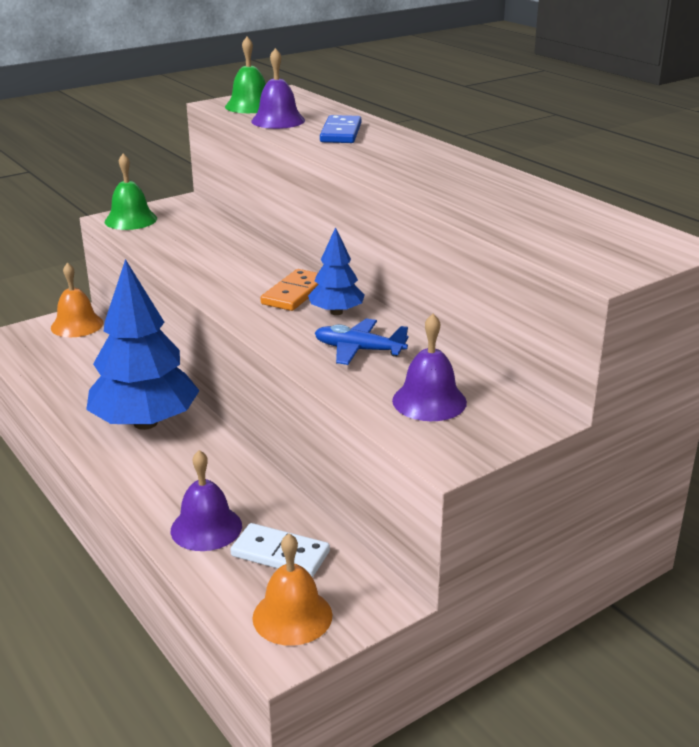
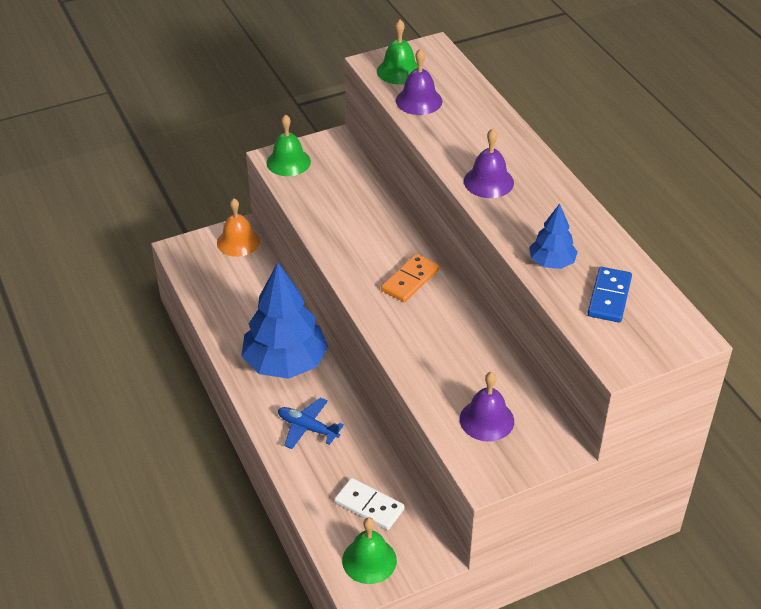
camera: 10 degrees right, 15 degrees up
purple bell [171,450,242,551] -> purple bell moved to [464,129,514,198]
orange bell [252,533,332,646] -> green bell [342,517,397,584]
blue tree [308,227,365,315] -> blue tree moved to [529,203,578,269]
blue plane [315,318,409,365] -> blue plane moved to [278,398,344,449]
blue domino [320,115,361,143] -> blue domino moved to [587,267,632,323]

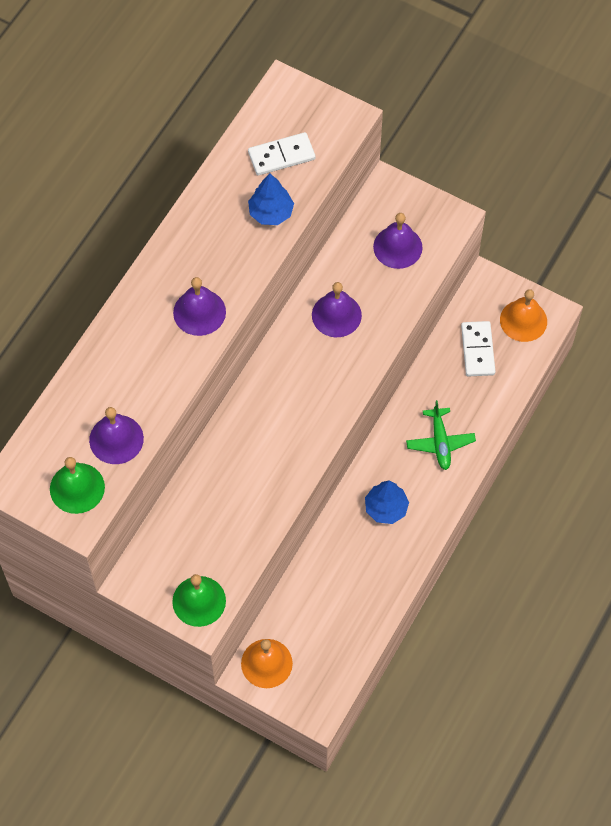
camera: 125 degrees left, 20 degrees up
blue tree [241,262,328,379] -> blue tree [365,481,409,524], size x0.49
blue plane [278,398,344,449] -> green plane [406,400,476,470]
green bell [342,517,397,584] -> orange bell [500,289,547,342]
orange domino [381,254,439,302] -> none
blue domino [587,267,632,323] -> white domino [248,132,315,175]
none -> purple bell [312,282,362,337]

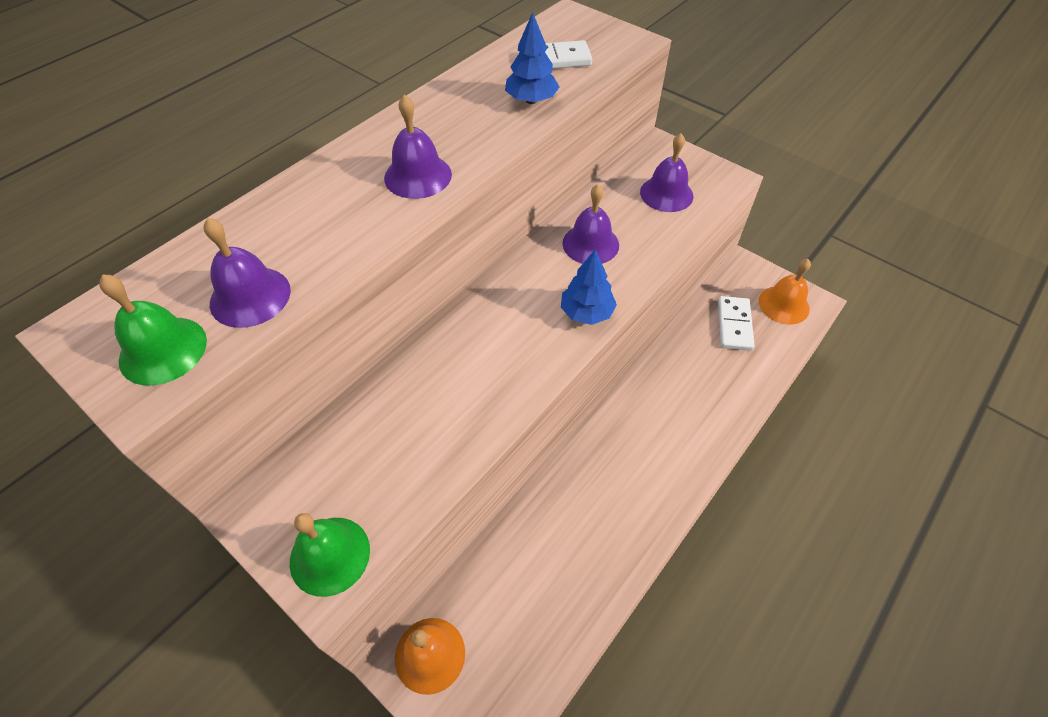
camera: 10 degrees right, 10 degrees down
blue tree [365,481,409,524] -> blue tree moved to [561,250,617,325]
green plane [406,400,476,470] -> none

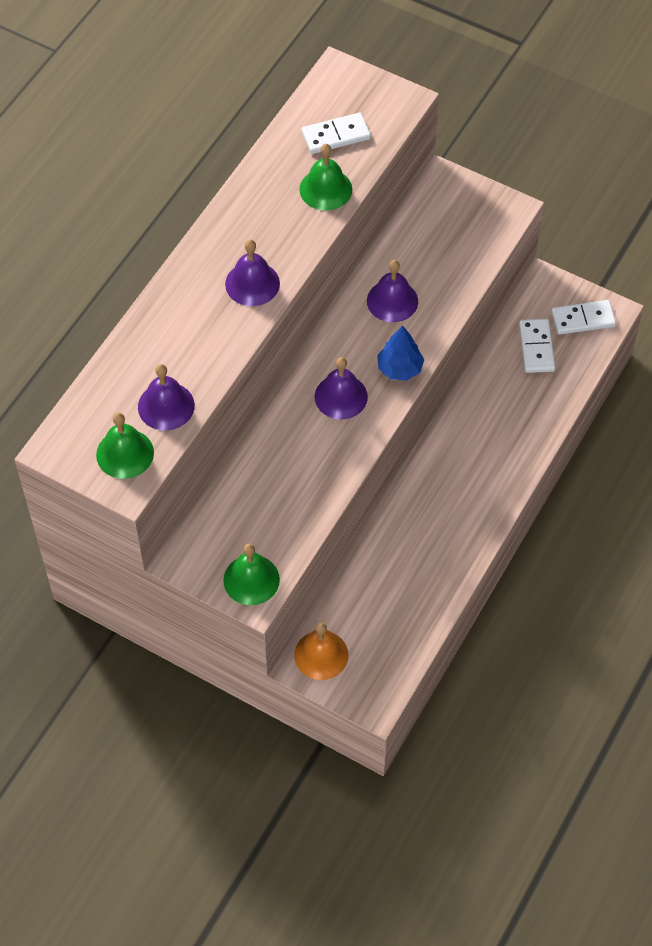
camera: 10 degrees left, 5 degrees up
blue tree [505,12,559,104] -> green bell [299,144,352,211]
purple bell [640,133,693,212] -> purple bell moved to [315,357,368,420]
orange bell [759,259,811,324] -> white domino [551,300,616,335]

